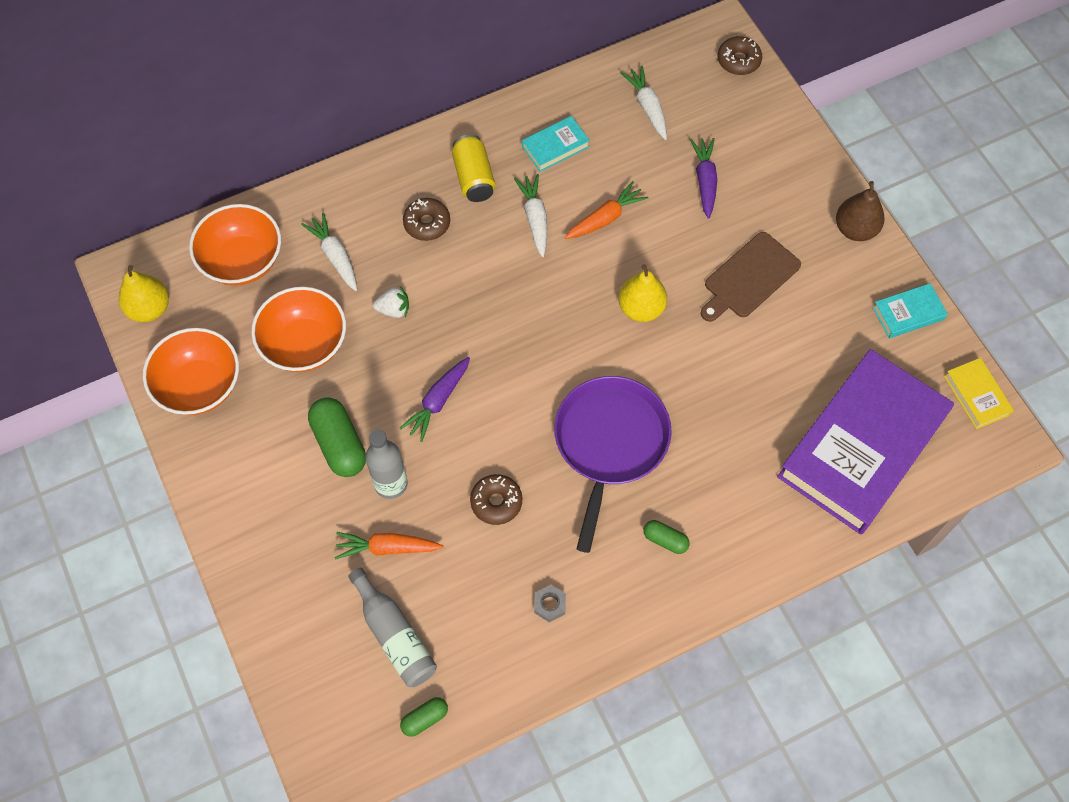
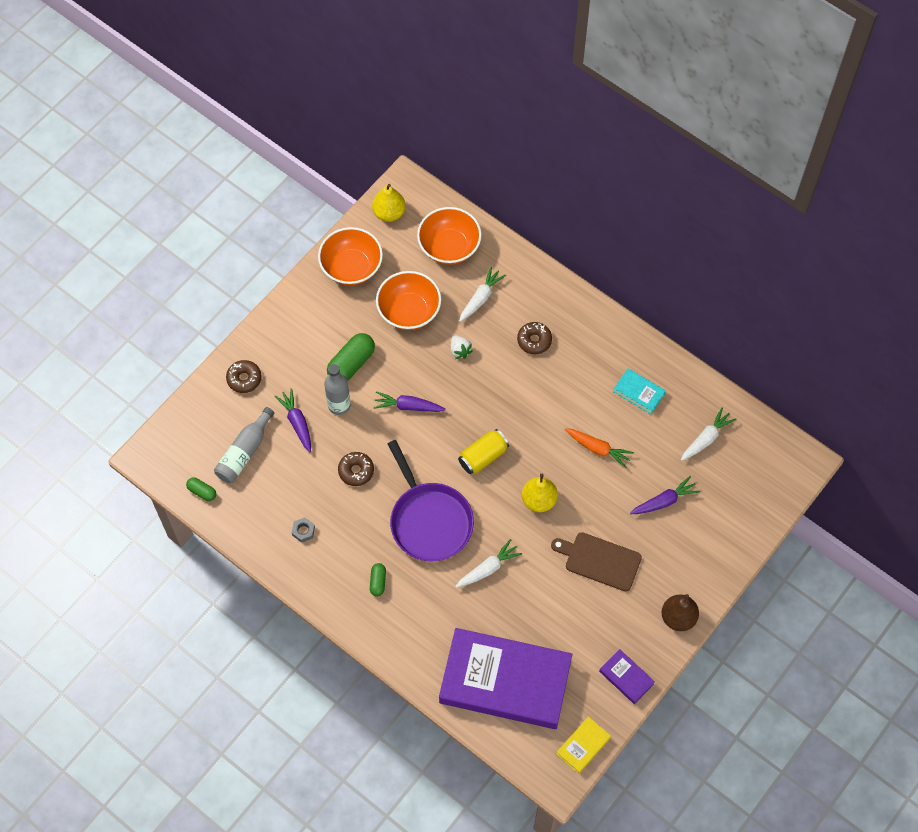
camera: 65 degrees right, 0 degrees up
orange carrot [335,532,443,559] -> purple carrot [275,388,311,452]
yellow can [452,134,495,202] -> yellow can moved to [458,429,509,474]
white carrot [514,174,547,257] -> white carrot moved to [455,539,522,588]
purple pan [554,376,672,553] -> purple pan turned 75 degrees clockwise [388,440,474,561]
brown donut [717,36,762,75] -> brown donut moved to [226,360,262,393]
turquoise book [872,283,948,338] -> purple book [599,649,655,704]

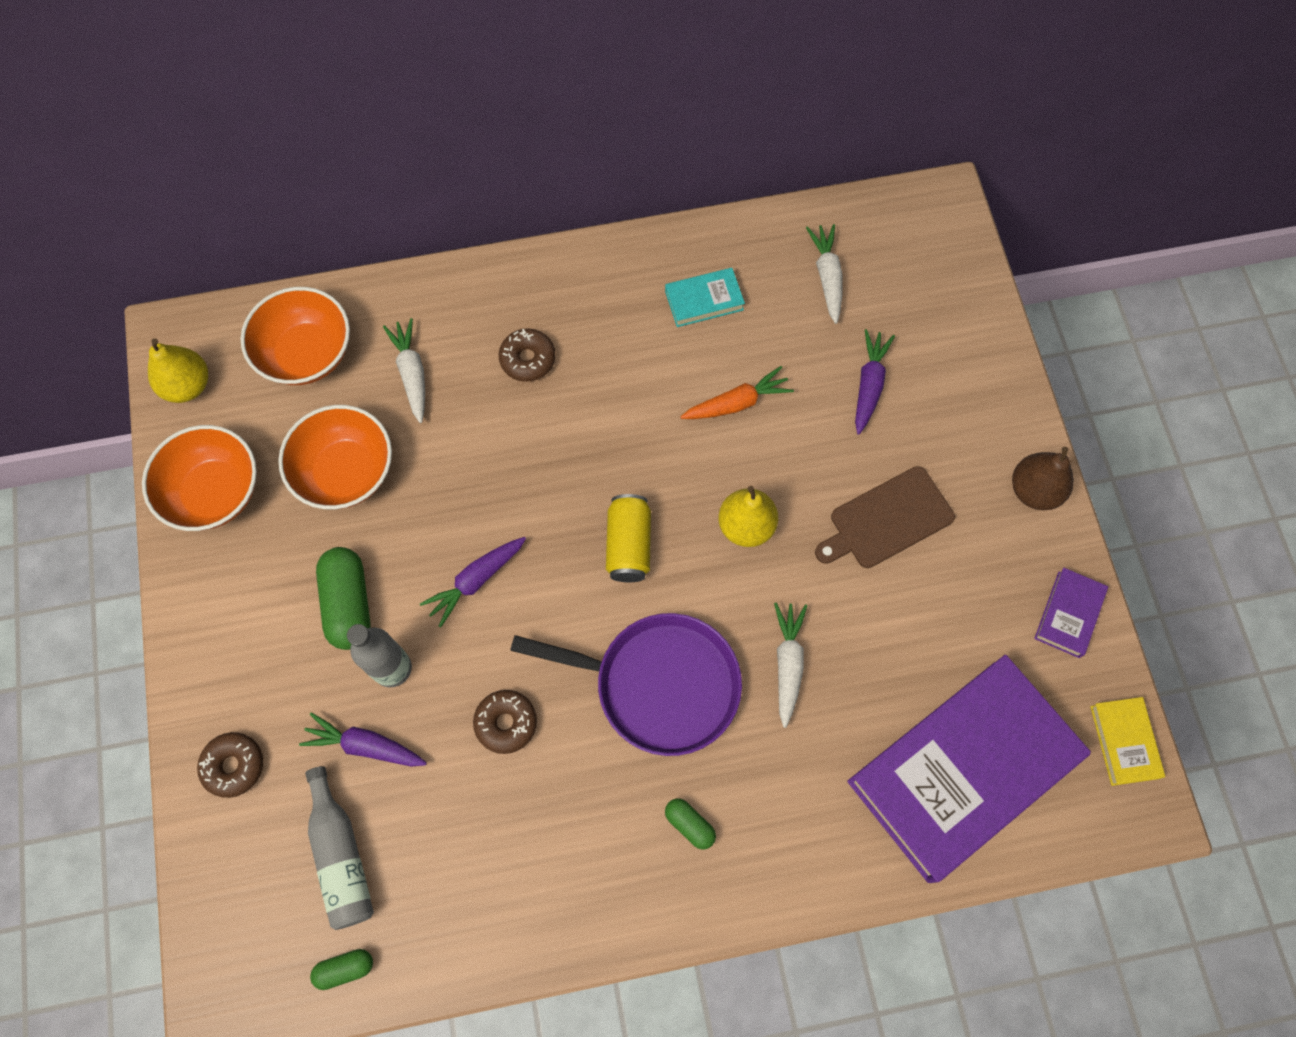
camera: 50 degrees left, 5 degrees up
grey nut [292,517,315,543] -> none
white strawberry [451,335,473,359] -> none
purple book [599,649,655,704] -> purple book turned 60 degrees counterclockwise [1034,568,1108,658]

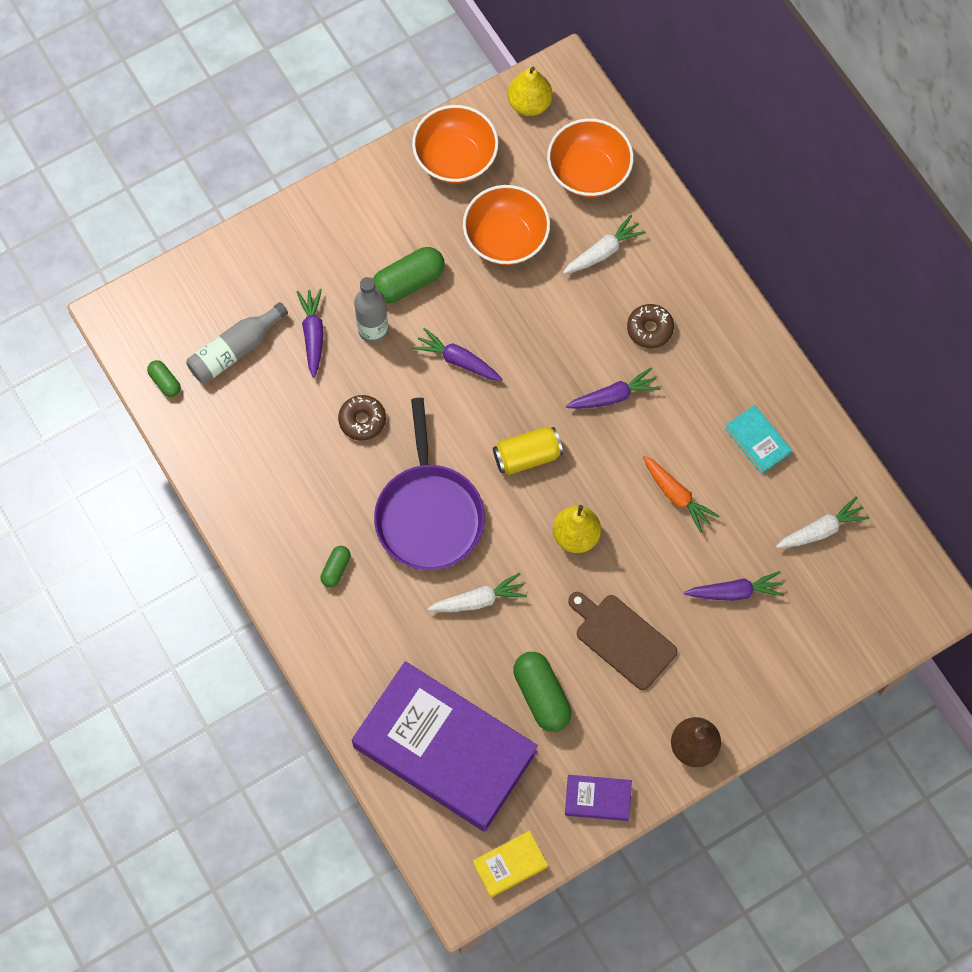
camera: 70 degrees right, 0 degrees up
brown donut [197,732,263,798] -> none
none -> green capsule [513,652,571,732]
none -> purple carrot [566,367,661,409]

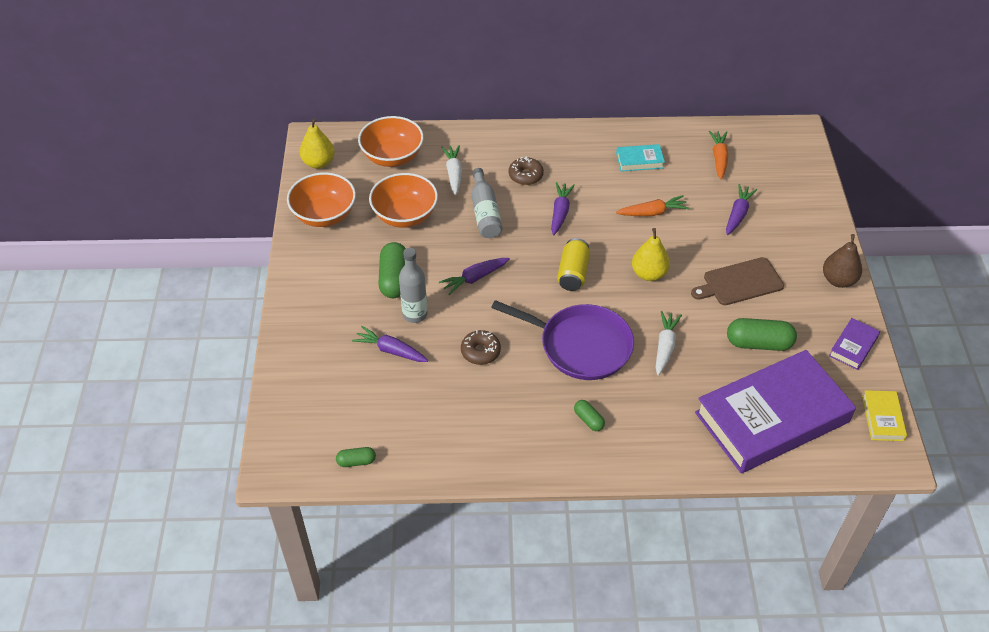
camera: 60 degrees left, 20 degrees down
grey bottle [186,302,288,384] -> grey bottle moved to [471,168,502,238]
white carrot [776,496,869,548] -> orange carrot [709,131,728,180]

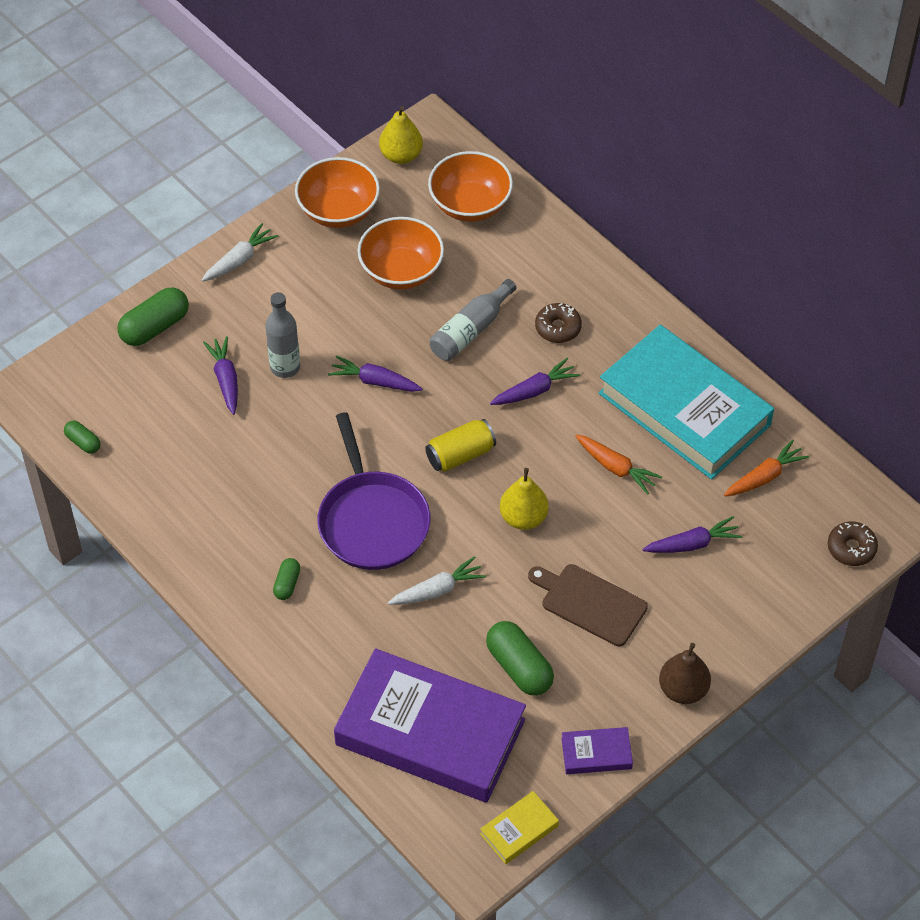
camera: 50 degrees right, 5 degrees up
green capsule [378,242,406,298] -> green capsule moved to [117,287,189,346]
white carrot [441,145,462,196] -> white carrot moved to [201,223,279,282]
brown donut [461,330,501,365] -> brown donut moved to [828,521,878,566]
turquoise book [616,144,665,172] -> turquoise book [599,325,774,479], size x2.49

